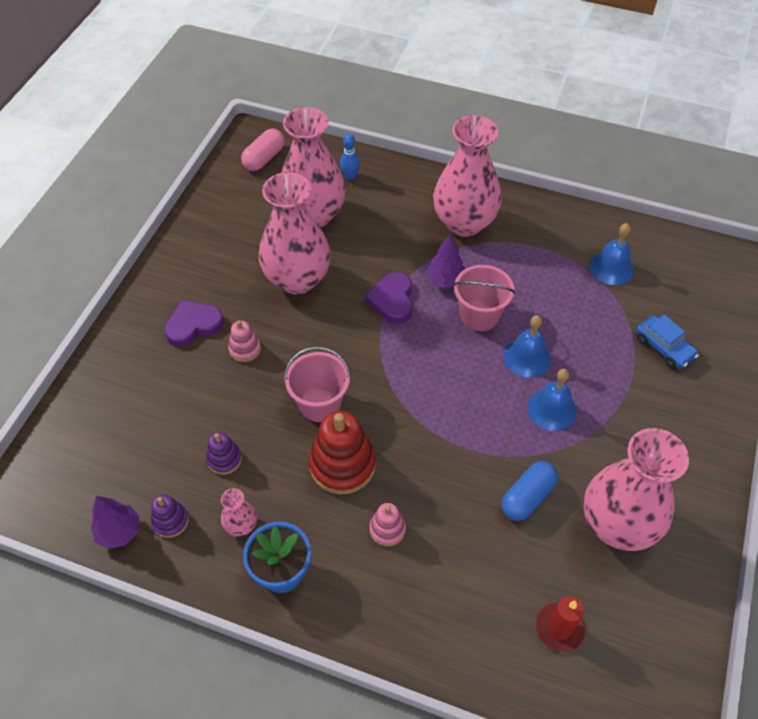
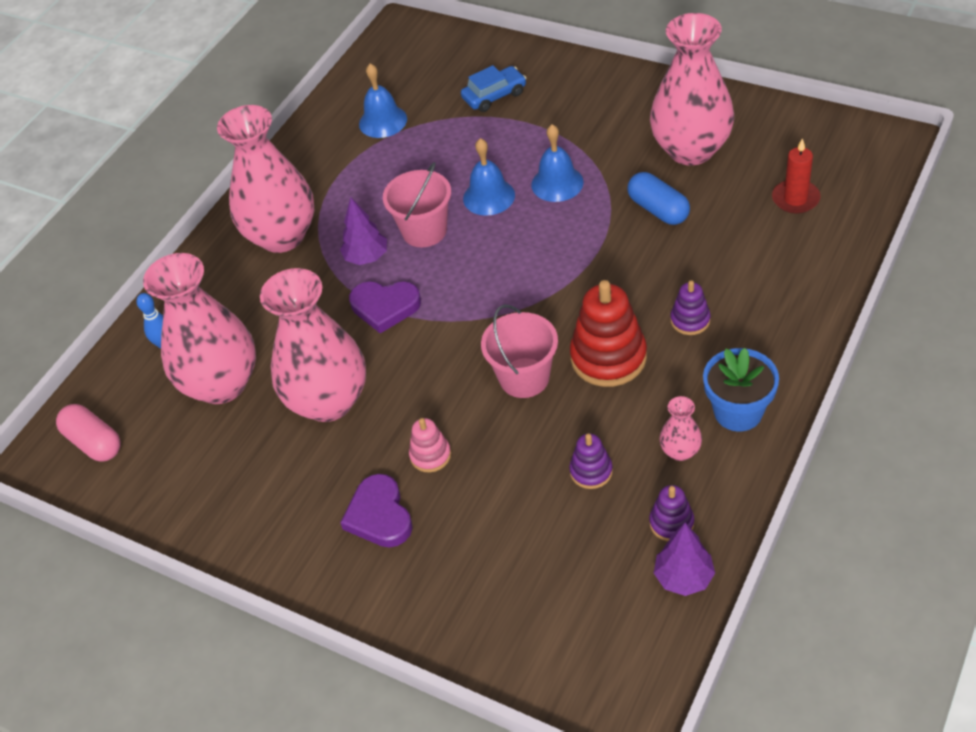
camera: 75 degrees left, 5 degrees down
pink stacking toy [369,503,406,547] -> purple stacking toy [670,280,711,335]

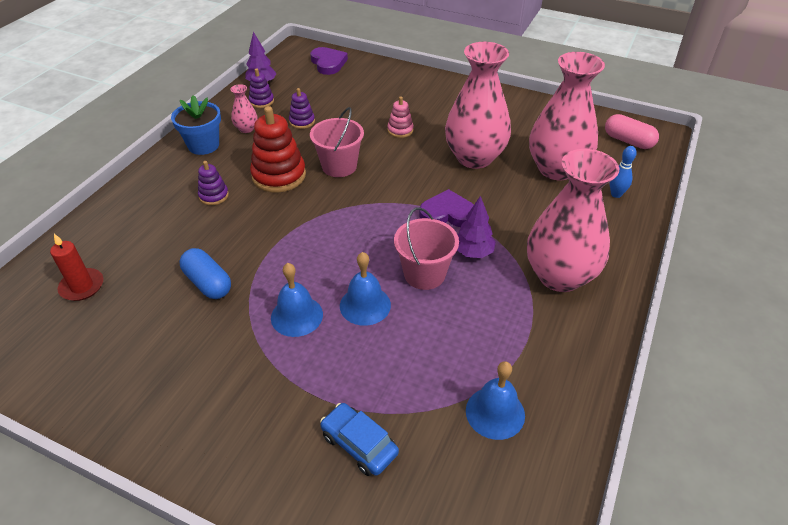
camera: 170 degrees right, 5 degrees down
purple heart [340,474,413,547] -> purple heart moved to [310,47,348,75]
blue car [461,65,526,112] -> blue car turned 75 degrees clockwise [320,403,399,476]
pink vase [650,13,734,165] -> none

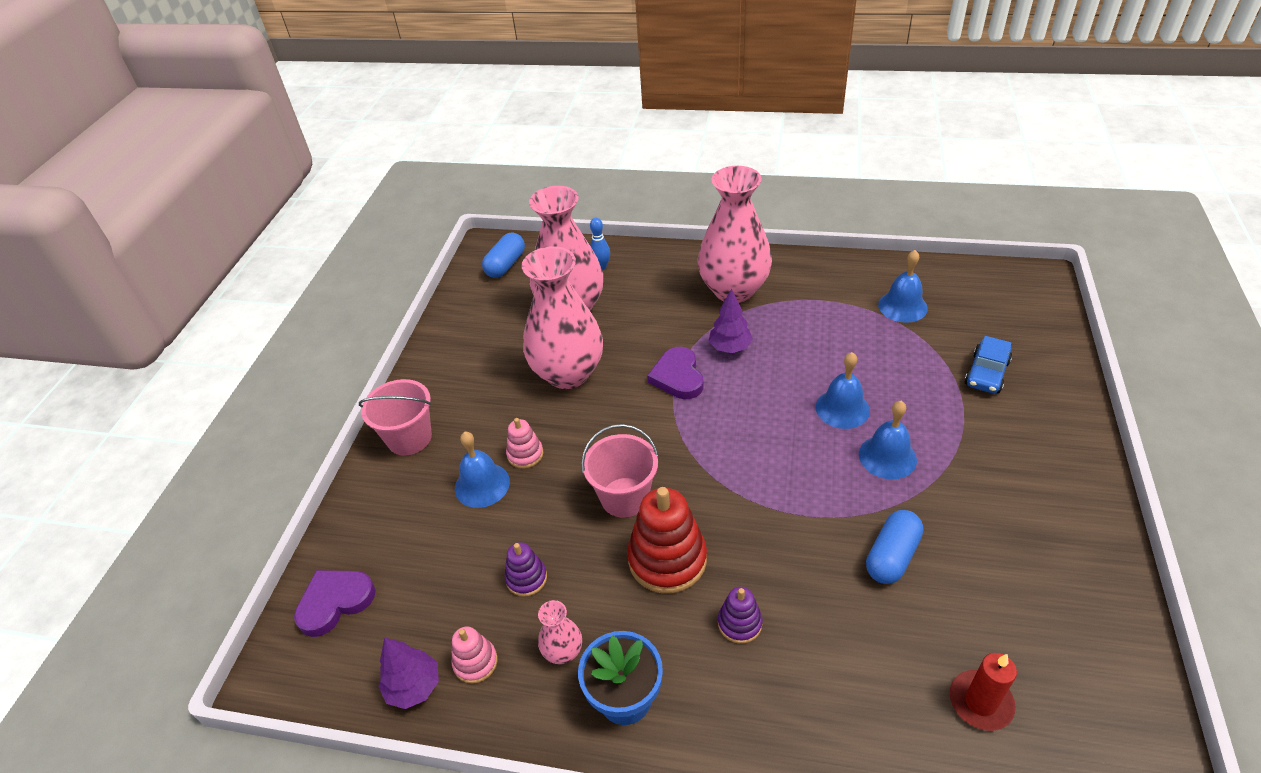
camera: 100 degrees left, 0 degrees up
purple stacking toy [249,68,274,108] -> pink stacking toy [451,626,498,684]
pink bucket [394,207,459,290] -> pink bucket moved to [359,379,432,456]
pink capsule [605,114,659,149] -> blue capsule [482,233,525,278]
none -> blue bell [455,432,510,508]

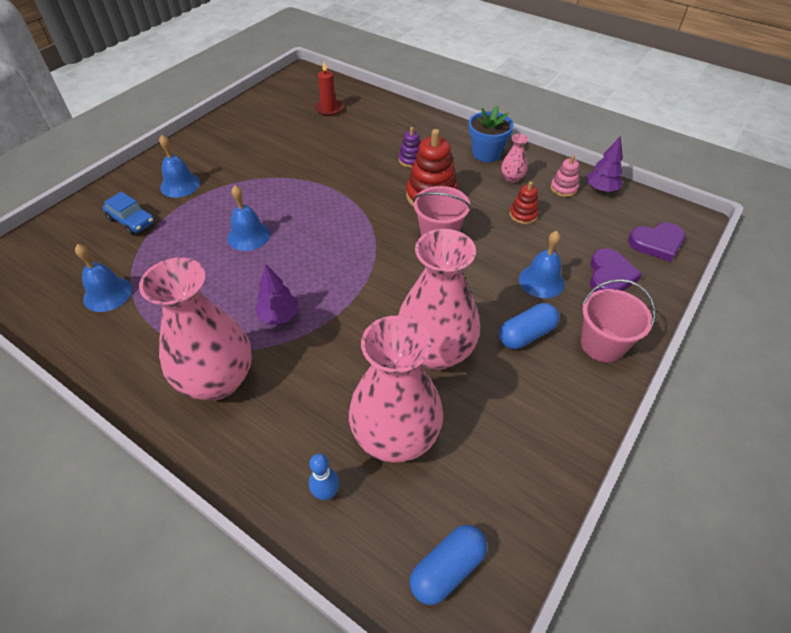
camera: 160 degrees left, 5 degrees up
purple stacking toy [505,542,547,597] -> red stacking toy [510,181,539,224]
pink stacking toy [506,418,543,469] -> none
purple heart [647,347,704,399] -> purple heart moved to [590,248,642,292]
blue bell [859,401,917,480] -> blue bell moved to [159,135,200,198]
blue capsule [866,510,923,584] -> blue capsule moved to [499,303,559,349]
blue car [965,336,1012,394] -> blue car turned 75 degrees clockwise [103,192,155,235]

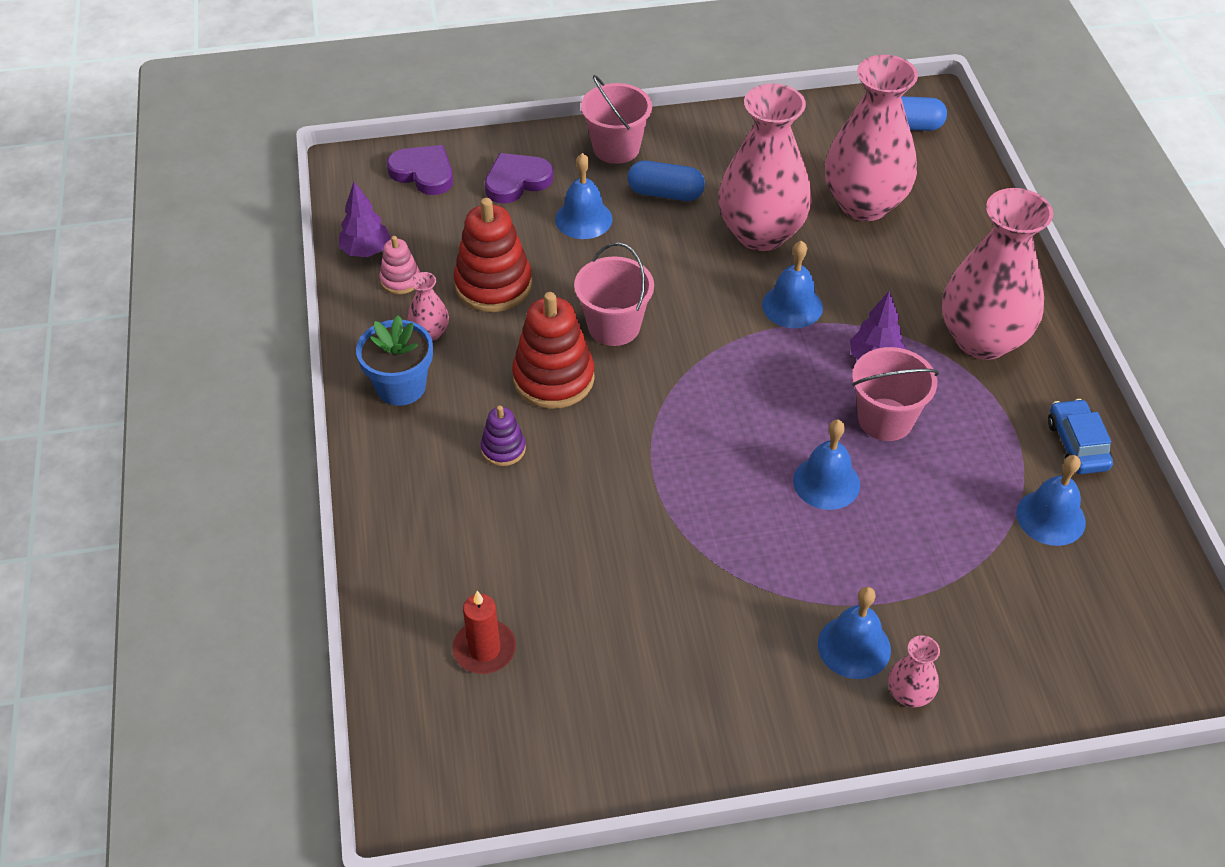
camera: 135 degrees left, 0 degrees up
blue car [103,192,155,235] -> blue car moved to [1048,399,1113,474]
blue bowling pin [309,453,339,500] -> none
red stacking toy [510,181,539,224] -> red stacking toy [454,198,532,312], size x1.90
none -> blue bell [762,241,823,328]
none -> pink bucket [852,347,939,441]
none -> pink vase [888,635,940,708]

